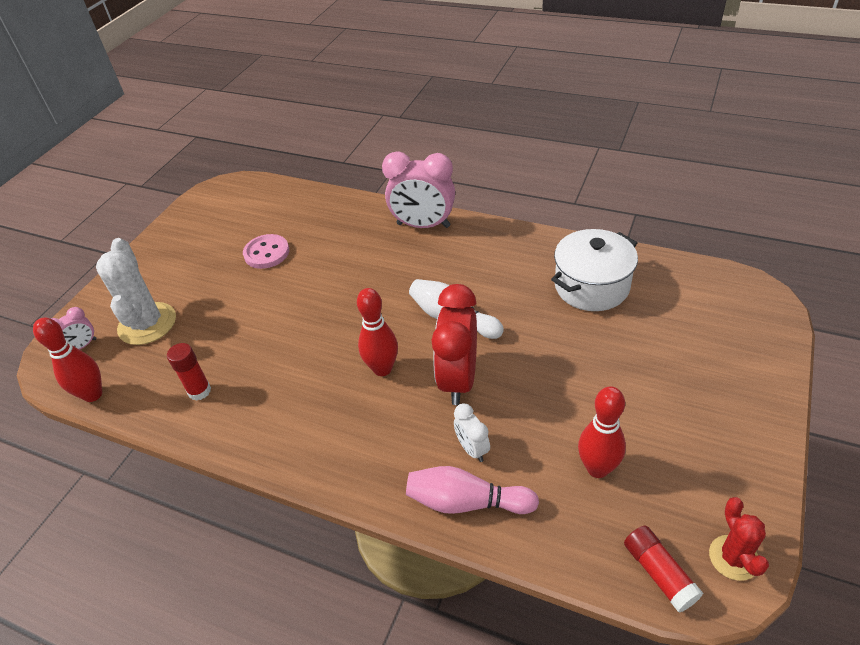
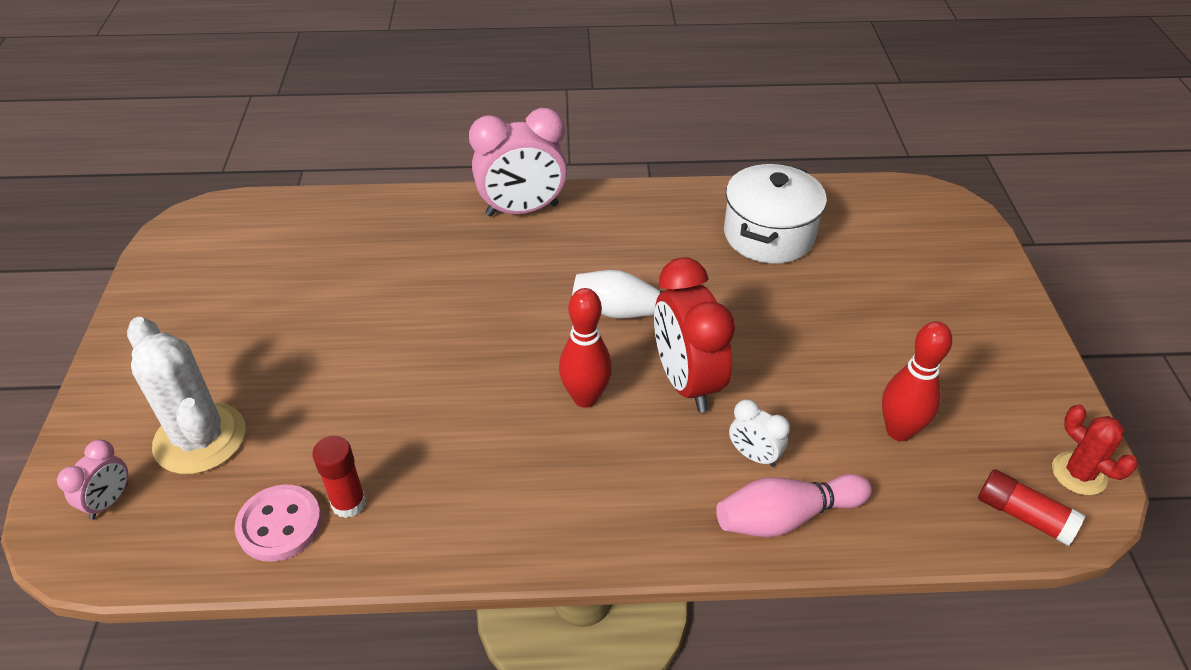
camera: 30 degrees left, 0 degrees up
red bowling pin [33,318,102,402] -> none
pink button [243,234,289,269] -> pink button moved to [235,484,322,562]

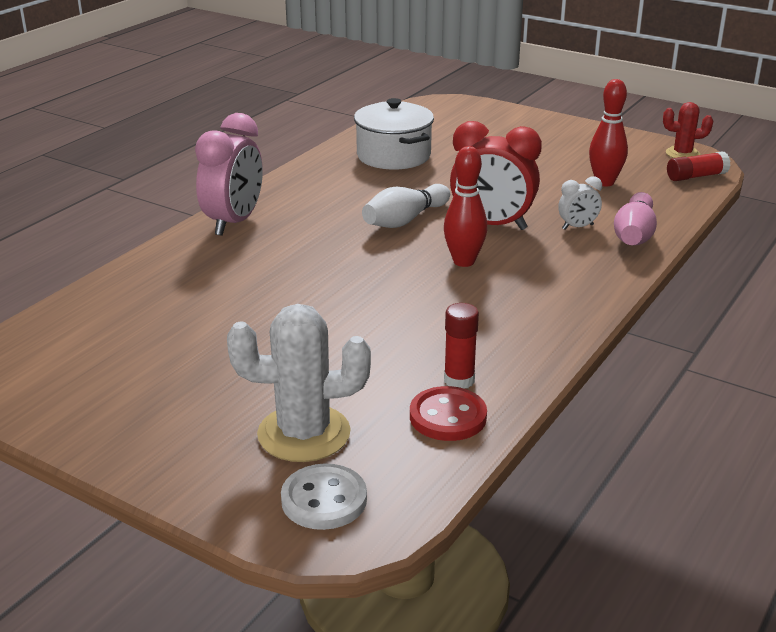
camera: 55 degrees left, 15 degrees down
pink clock [57,439,128,520] -> white button [281,464,367,530]
pink button [235,484,322,562] -> red button [410,386,487,441]

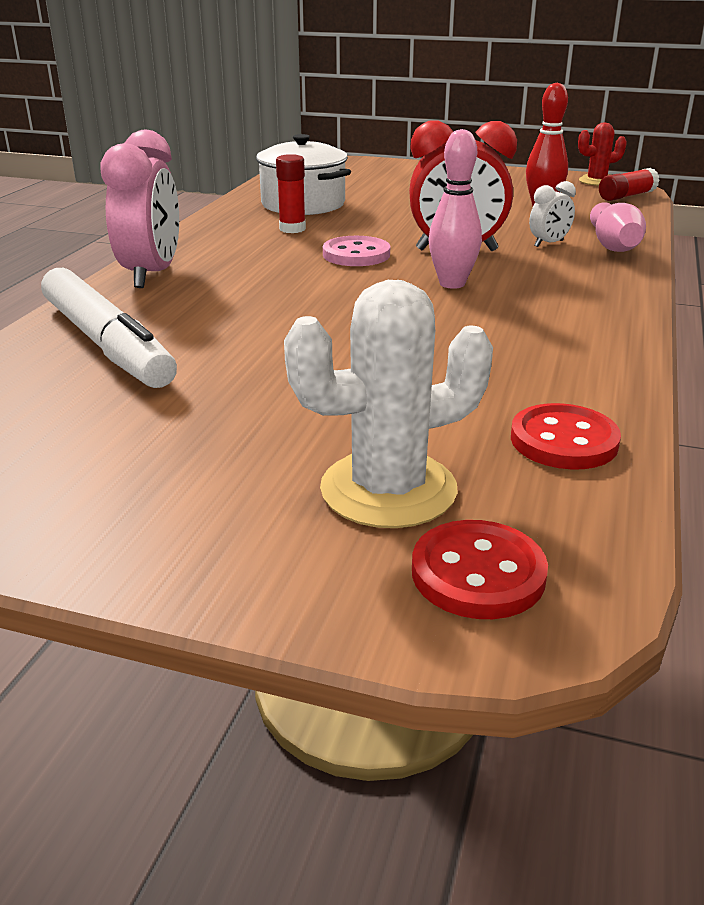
camera: 15 degrees left, 0 degrees up
white button [281,464,367,530] -> red button [412,520,548,619]
white bowling pin [362,184,450,228] -> pink button [323,236,390,266]
red bowling pin [444,146,487,267] -> pink bowling pin [428,129,482,289]
red glue stick [444,303,479,389] -> red glue stick moved to [276,154,306,233]
none -> white marker [41,268,177,388]

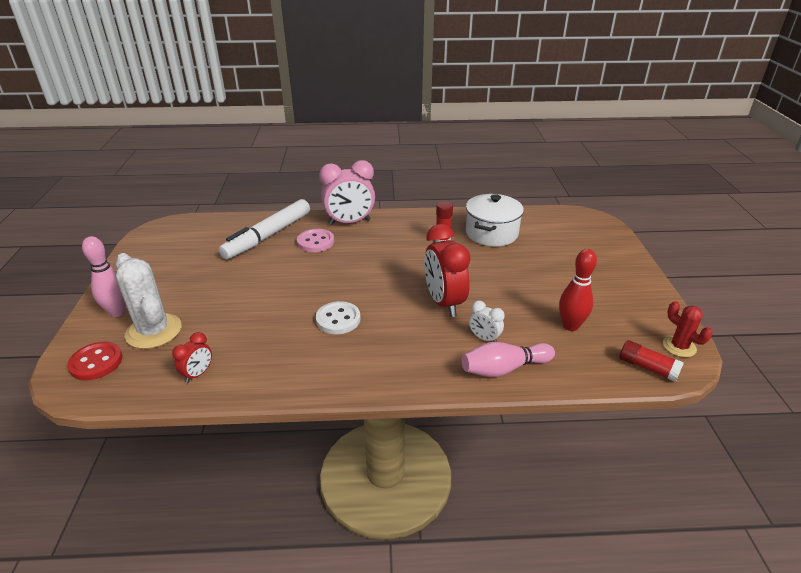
camera: 70 degrees right, 5 degrees up
pink button [323,236,390,266] -> pink button moved to [297,229,334,252]
pink bowling pin [428,129,482,289] -> pink bowling pin moved to [82,236,126,317]
red button [511,403,621,470] -> red clock [172,332,212,383]
none -> white button [316,301,361,334]

